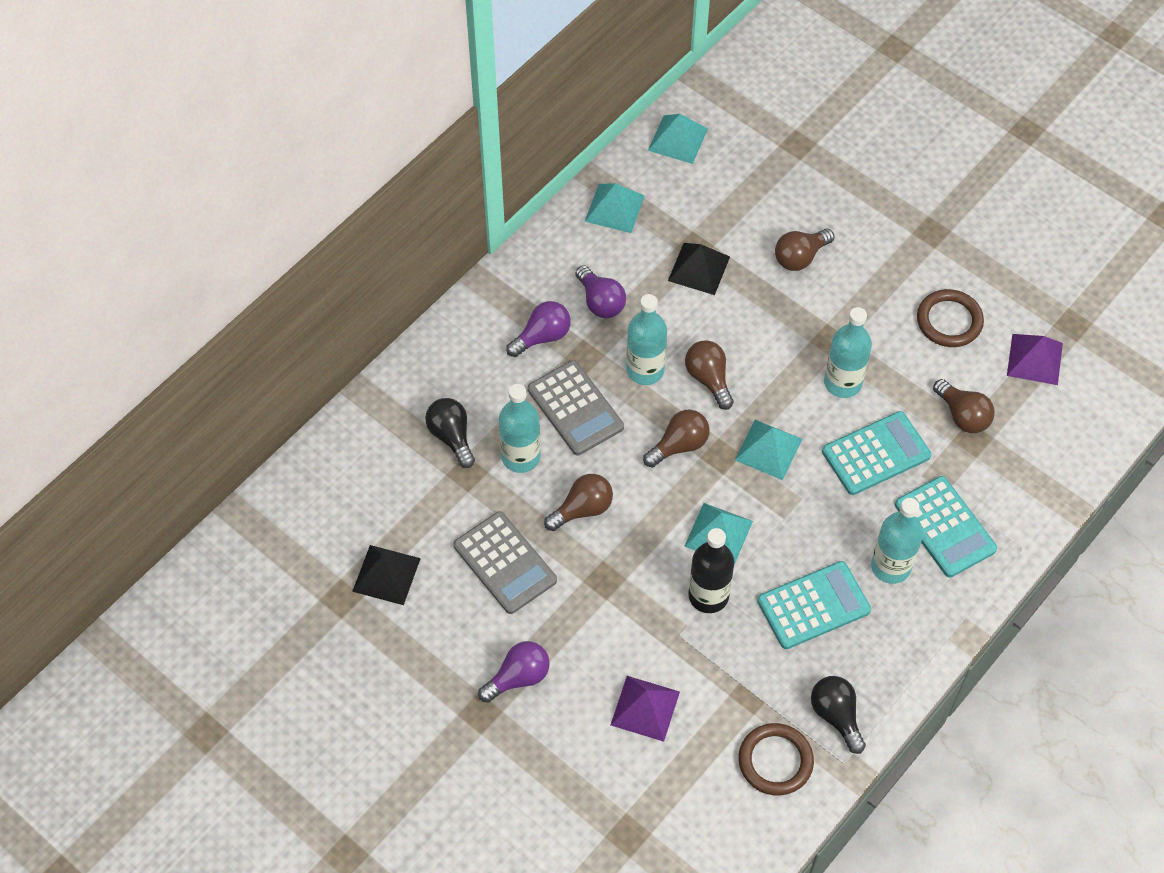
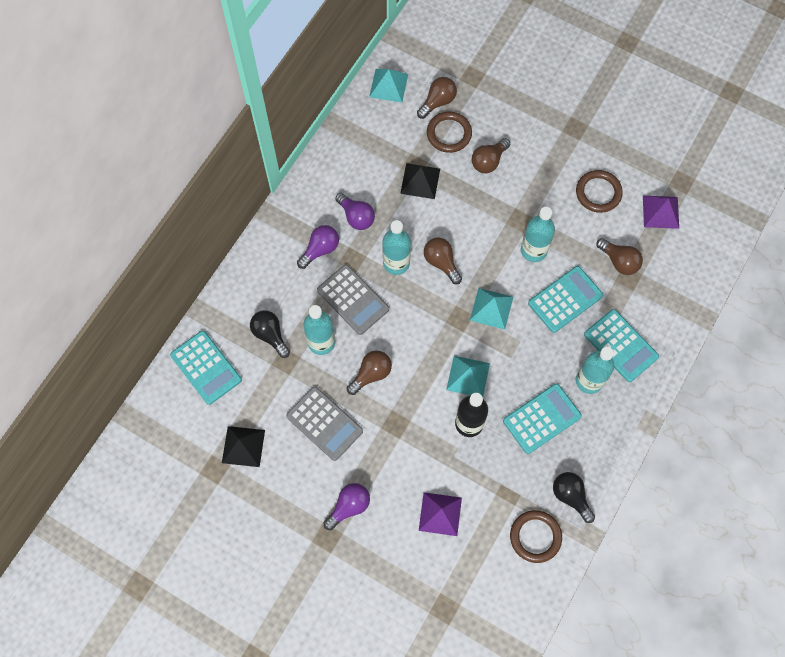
camera: 10 degrees left, 10 degrees up
turquoise pyramid [585,183,645,233] -> none
brown light bulb [643,410,710,468] -> brown light bulb moved to [417,77,457,119]
none -> turquoise calculator [170,331,242,405]
none -> brown ring [427,112,472,153]

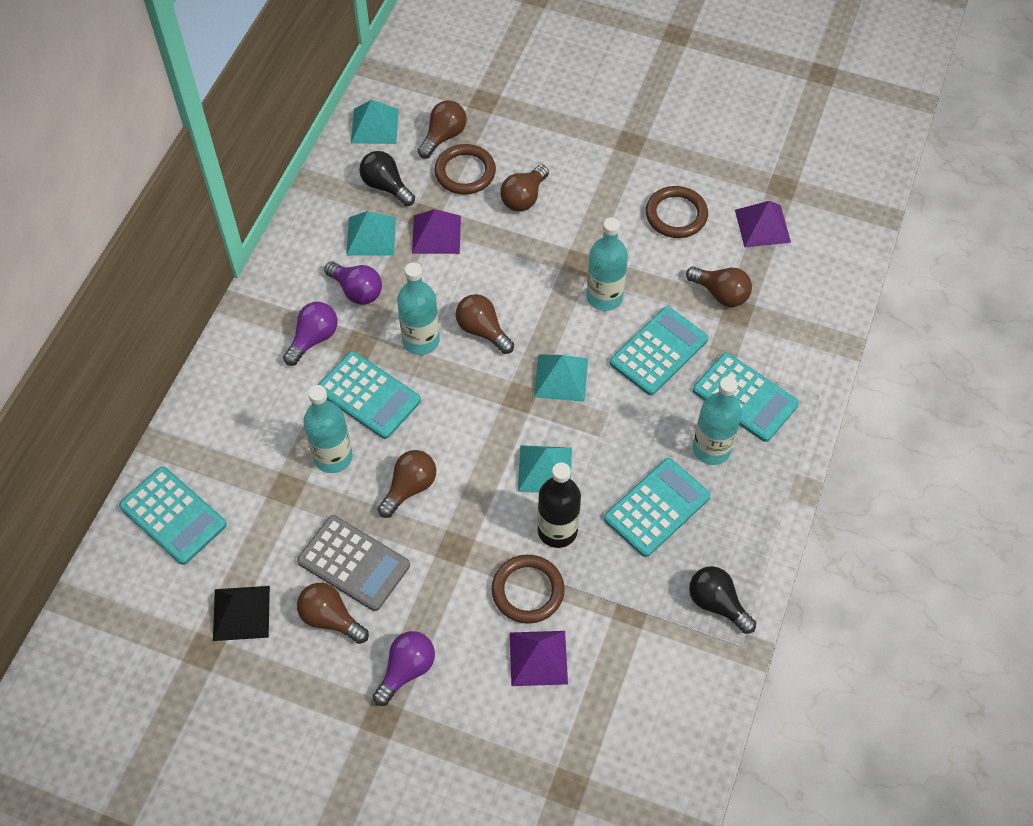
camera: 10 degrees left, 10 degrees down
black light bulb [250,310,290,358] -> black light bulb moved to [359,151,415,206]
grey calculator [317,265,389,335] -> turquoise calculator [318,351,421,439]
black pyramid [400,163,440,199] -> purple pyramid [412,209,461,254]
brown ring [510,510,562,563] -> brown ring moved to [492,555,565,624]
none -> brown light bulb [297,583,369,644]
none -> turquoise pyramid [346,211,396,256]

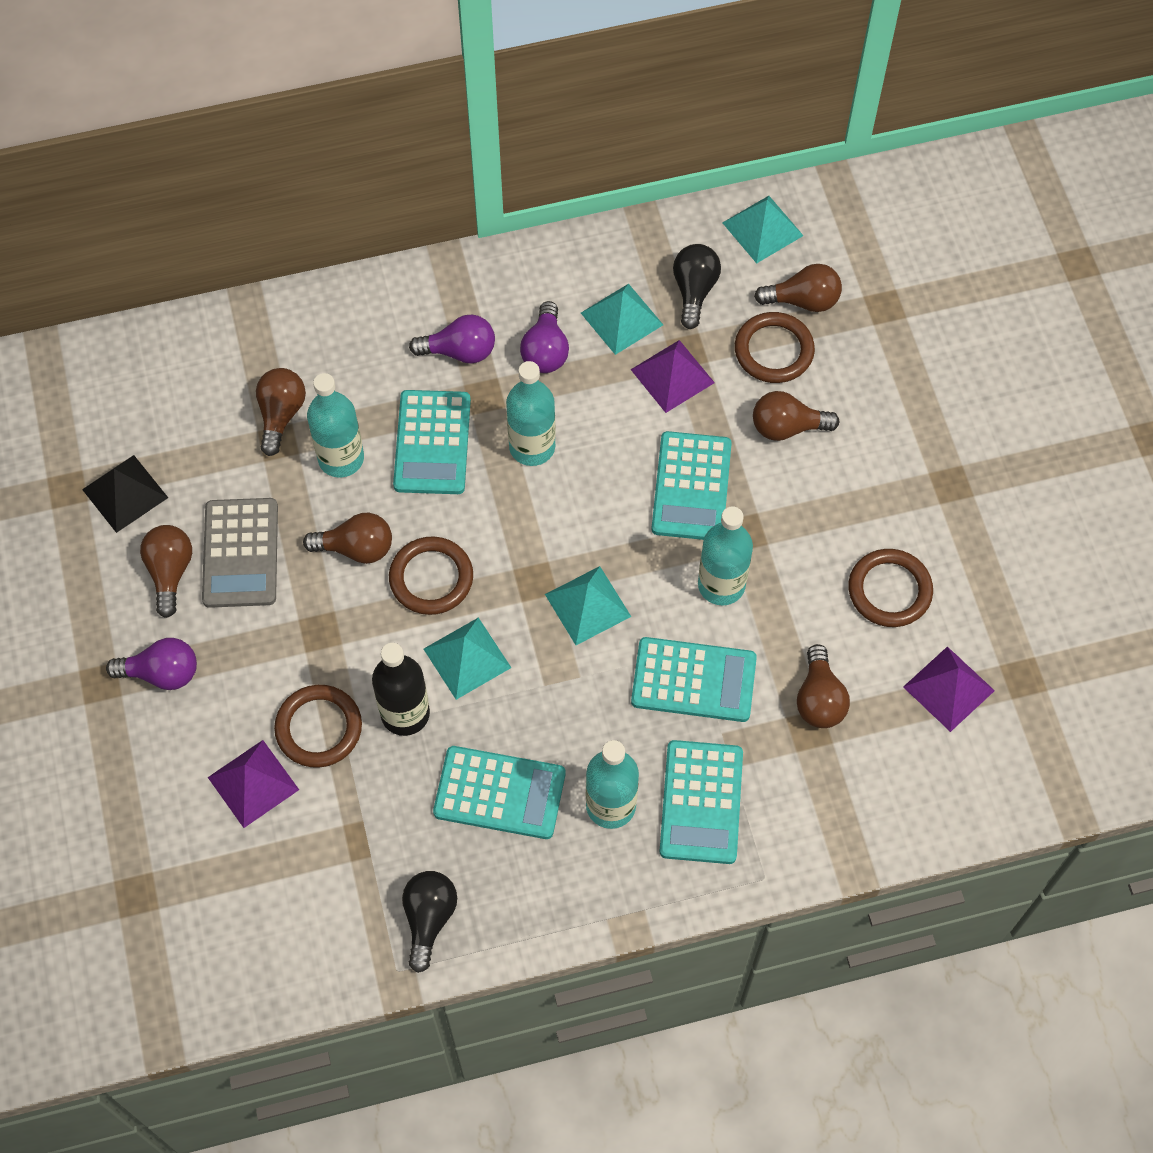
camera: 55 degrees right, 5 degrees up
turquoise calculator [119,466,227,565] -> turquoise calculator moved to [651,431,732,540]
brown light bulb [456,294,514,354] -> brown light bulb moved to [256,368,306,456]
none -> brown ring [389,536,473,615]

